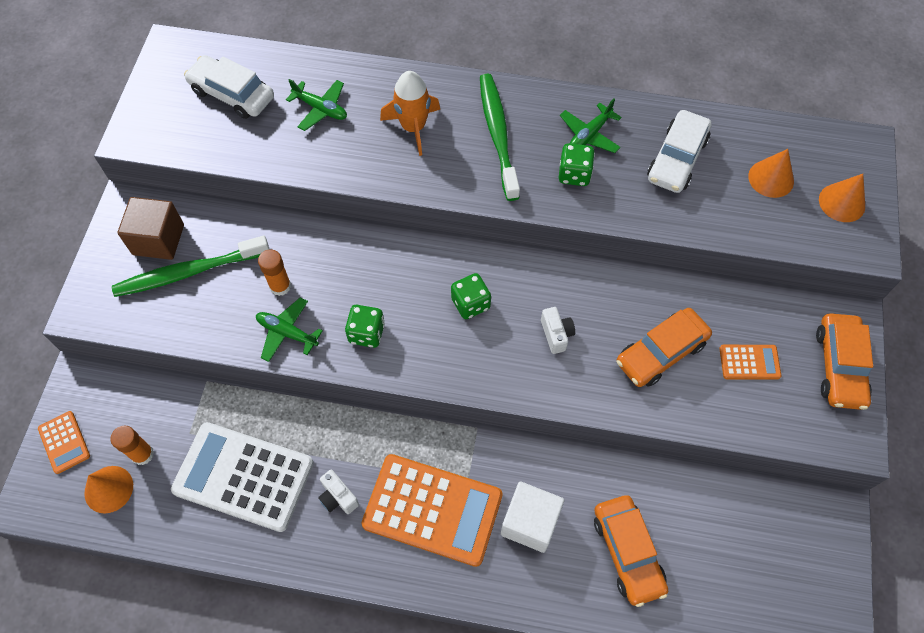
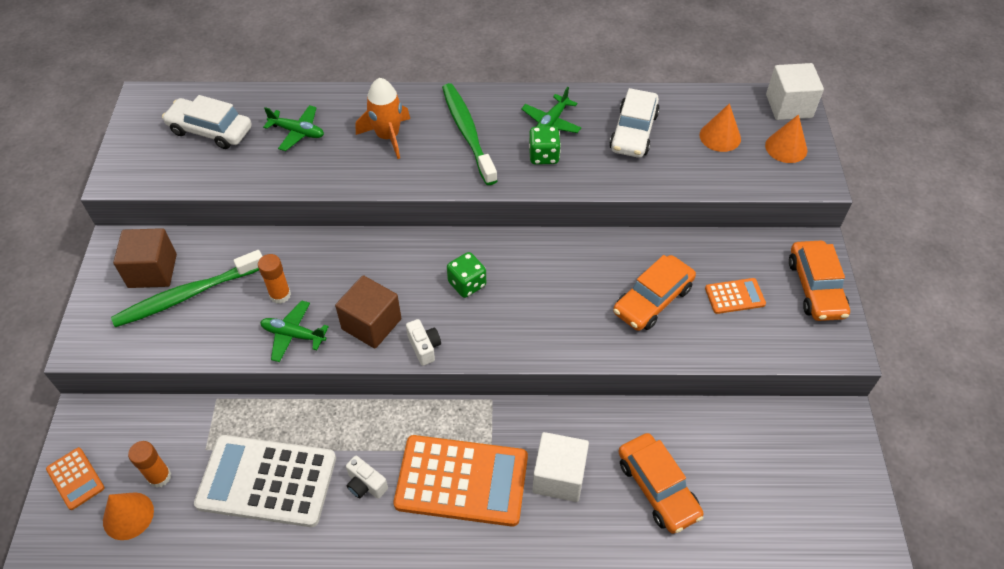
camera: 10 degrees left, 10 degrees down
green dice [345,305,385,348] -> brown cube [335,275,401,349]
white camera [541,307,575,354] -> white camera moved to [406,319,441,366]
none -> white cube [766,63,824,120]

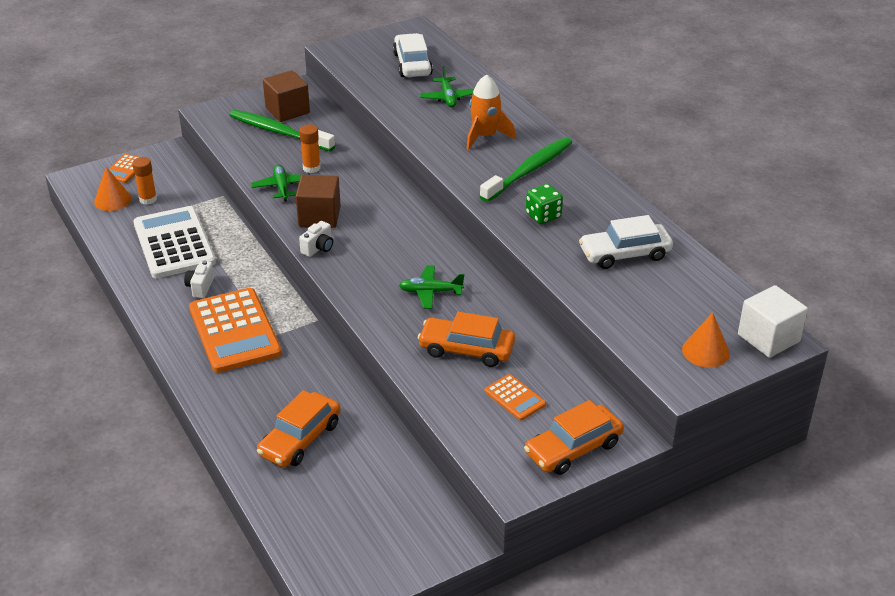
camera: 60 degrees right, 15 degrees down
green dice [447,252,486,298] -> none
green plane [521,87,581,133] -> green plane moved to [399,265,464,309]
white cube [532,432,589,502] -> none
orange cone [700,103,741,152] -> none

